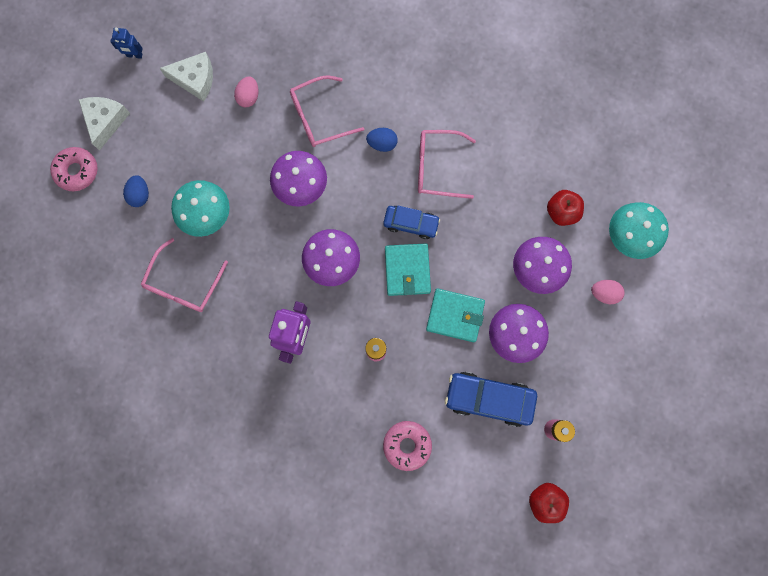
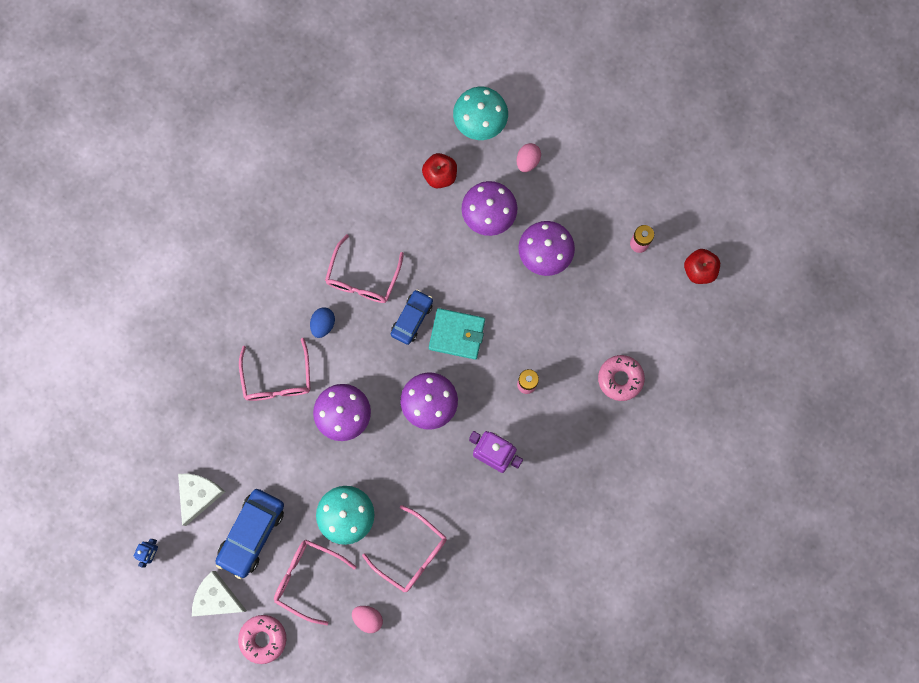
camera: 75 degrees left, 0 degrees up
blue egg [123,175,149,207] -> pink glasses [274,540,357,625]
pink egg [234,76,259,107] -> pink egg moved to [352,606,383,633]
turquoise wallet [426,288,485,342] -> none
blue car [445,372,537,427] -> blue car moved to [215,489,284,579]

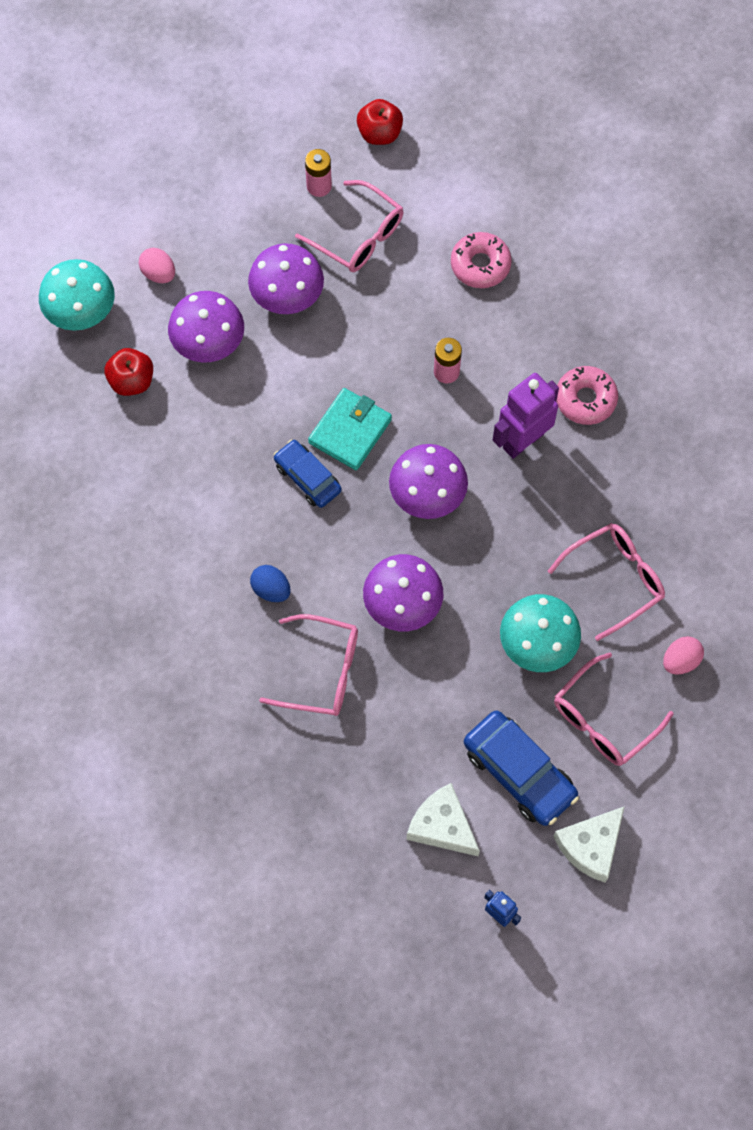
camera: 70 degrees left, 10 degrees down
pink donut [238,615,287,664] -> pink donut moved to [556,366,618,425]
pink glasses [325,234,404,303] -> pink glasses moved to [295,180,403,272]

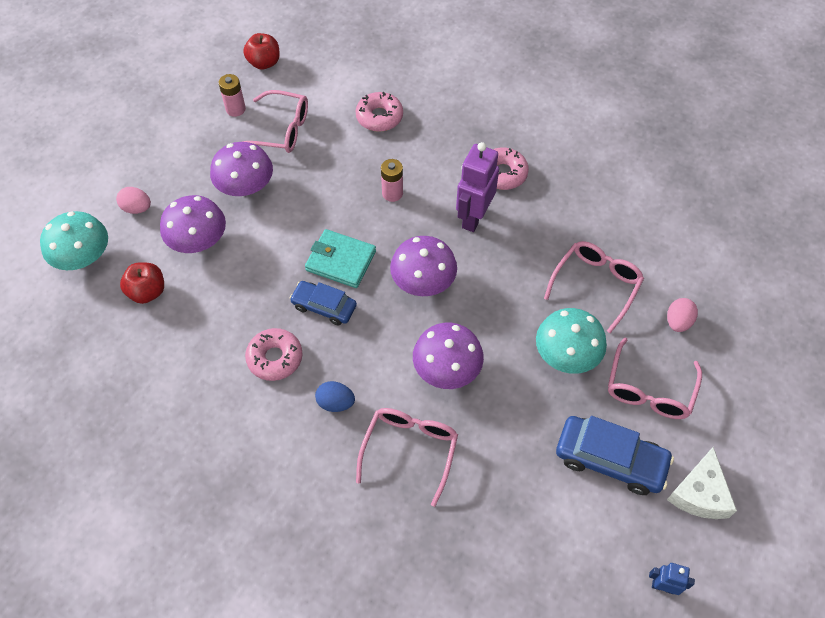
camera: 25 degrees left, 10 degrees down
pink glasses [259,614,358,716] -> pink glasses turned 60 degrees counterclockwise [356,408,458,507]
turquoise wallet [308,388,392,470] -> turquoise wallet turned 75 degrees counterclockwise [305,229,376,288]
white cheese [406,783,480,856] -> none
none -> pink donut [245,328,302,381]

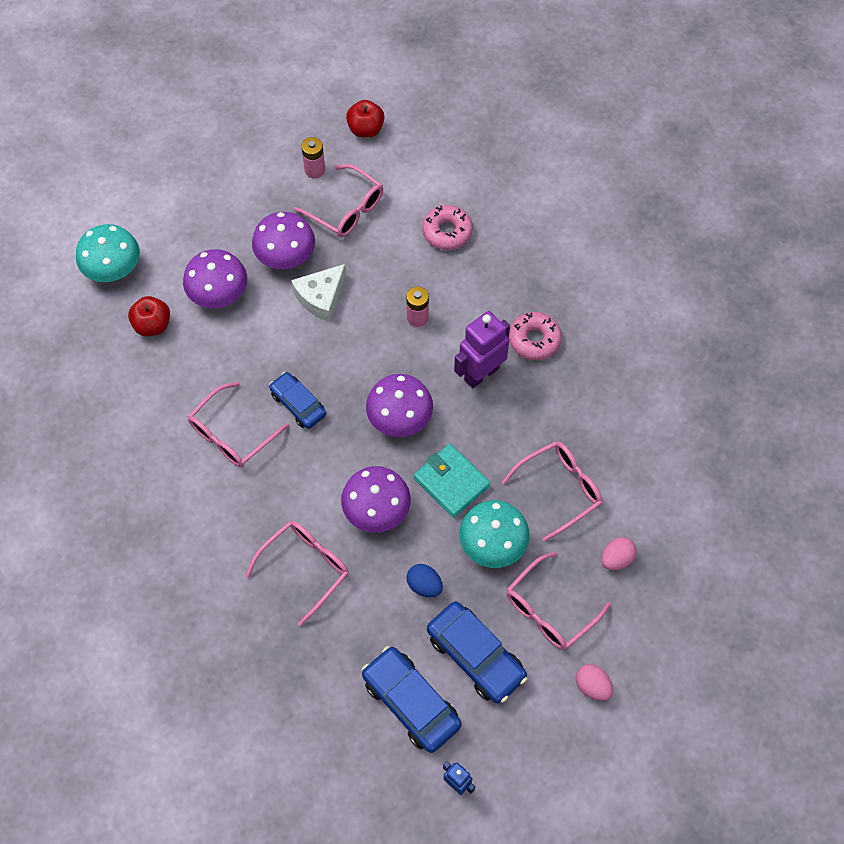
camera: 25 degrees right, 5 degrees up
pink egg [116,187,151,214] -> pink egg moved to [576,664,613,701]
pink donut [245,328,302,381] -> pink glasses [187,382,289,467]
turquoise wallet [305,229,376,288] -> turquoise wallet moved to [414,444,490,518]
blue egg [315,381,355,412] -> blue egg moved to [407,564,443,597]
white cheese [667,447,737,519] -> white cheese moved to [291,264,346,322]
none -> blue car [362,646,461,753]

